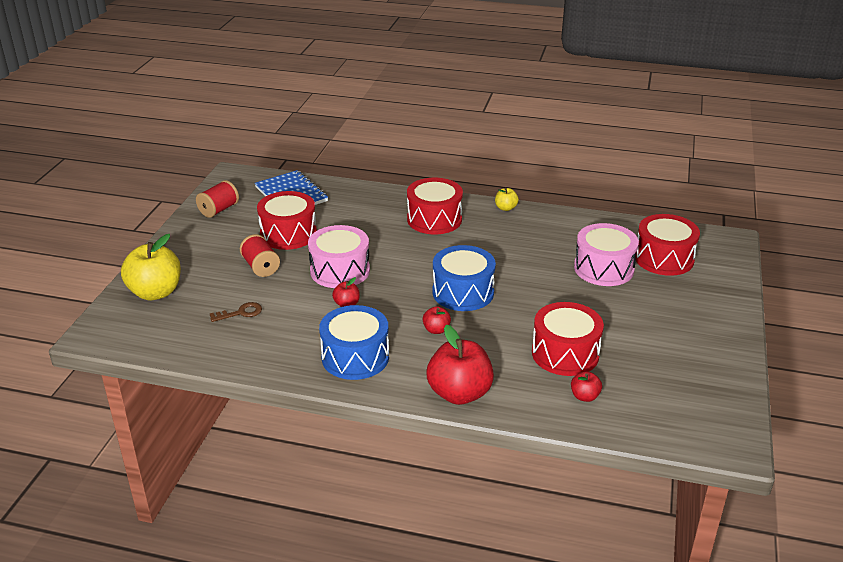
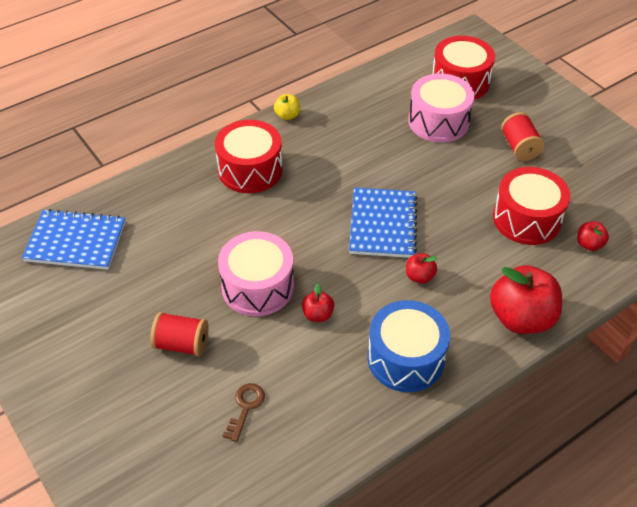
camera: 50 degrees left, 15 degrees up
yellow apple [121,234,181,300] -> none
red spool [196,180,239,218] -> red spool moved to [501,112,545,161]
red drum [257,191,317,250] -> none
blue drum [433,245,496,311] -> blue notebook [349,188,417,258]

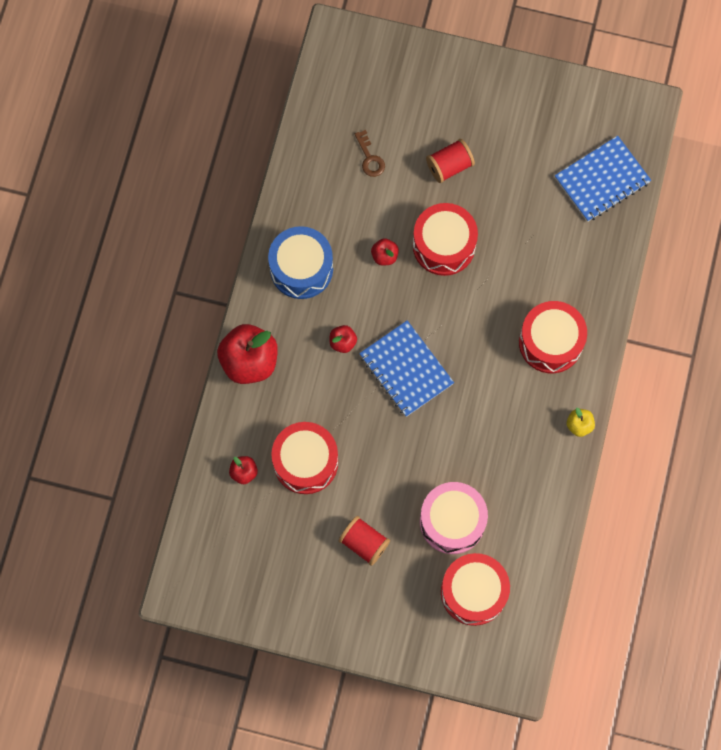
camera: 140 degrees right, 25 degrees up
pink drum [218,231,294,316] -> red drum [413,203,478,276]

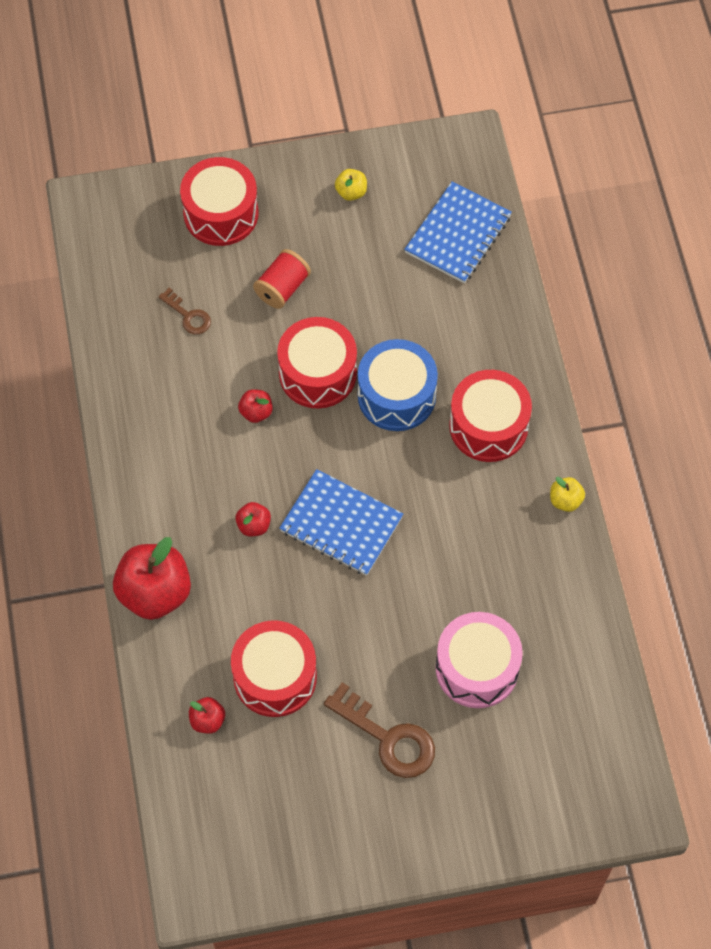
camera: 25 degrees left, 10 degrees down
blue drum [268,226,333,299] -> blue drum moved to [358,339,438,431]
red spool [339,516,390,566] -> brown key [324,682,435,778]
red drum [441,553,510,626] -> red drum moved to [180,157,259,246]
none -> yellow apple [335,169,367,201]

